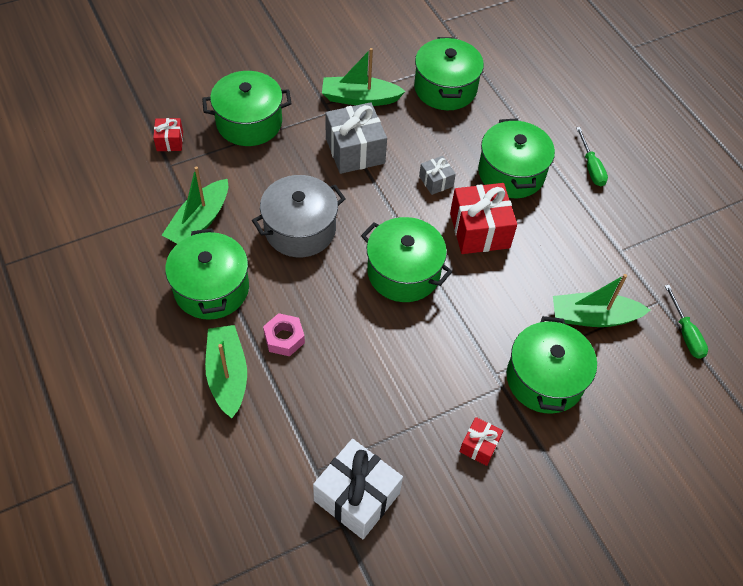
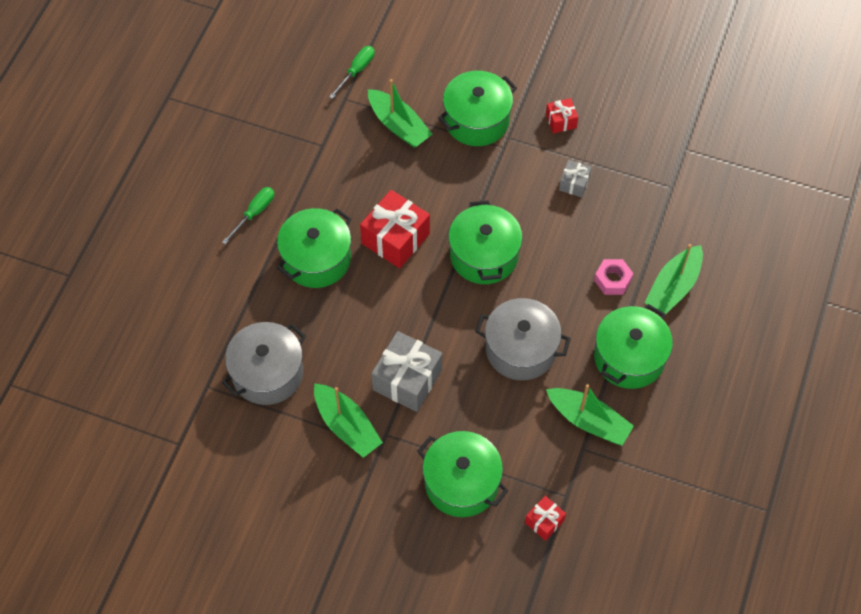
camera: 130 degrees left, 5 degrees up
green boat [162,166,228,244] -> green boat turned 45 degrees clockwise [546,384,634,446]
white gift [313,439,403,539] -> none
green pot [414,37,484,110] -> grey pot [222,322,306,405]
grey gift [419,156,456,195] -> grey gift moved to [559,160,592,197]

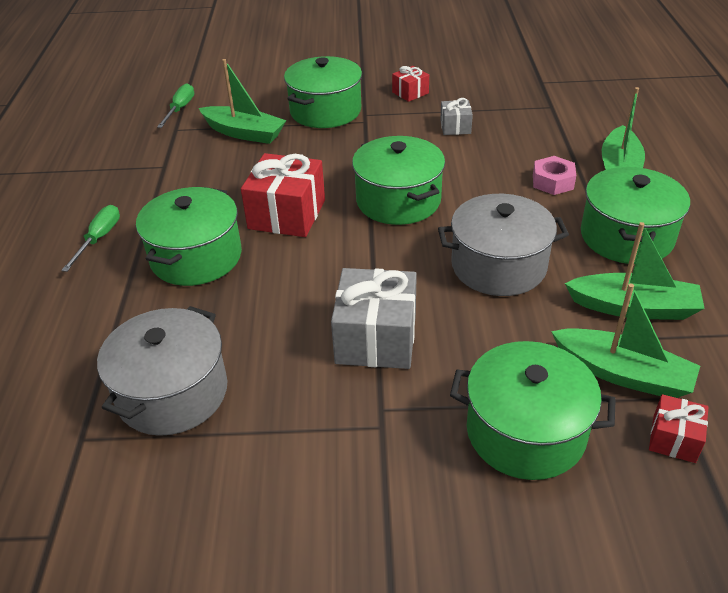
camera: 20 degrees left, 20 degrees down
green boat [314,383,383,458] -> green boat moved to [551,283,700,398]

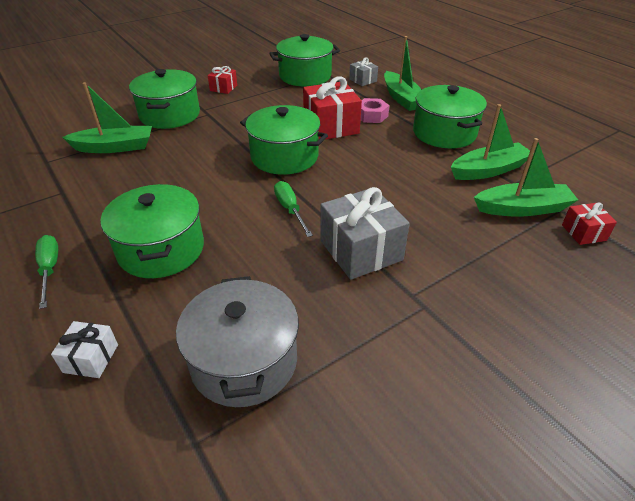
camera: 35 degrees left, 0 degrees up
green screwdriver [157,83,194,128] -> green screwdriver moved to [274,181,313,237]
red gift [241,153,325,237] -> red gift moved to [303,76,362,140]
grey pot [438,194,569,296] -> none
grey gift [440,98,473,135] -> grey gift moved to [349,57,378,86]
green pot [450,341,616,480] -> green pot moved to [269,34,340,86]
none -> white gift [51,321,118,378]

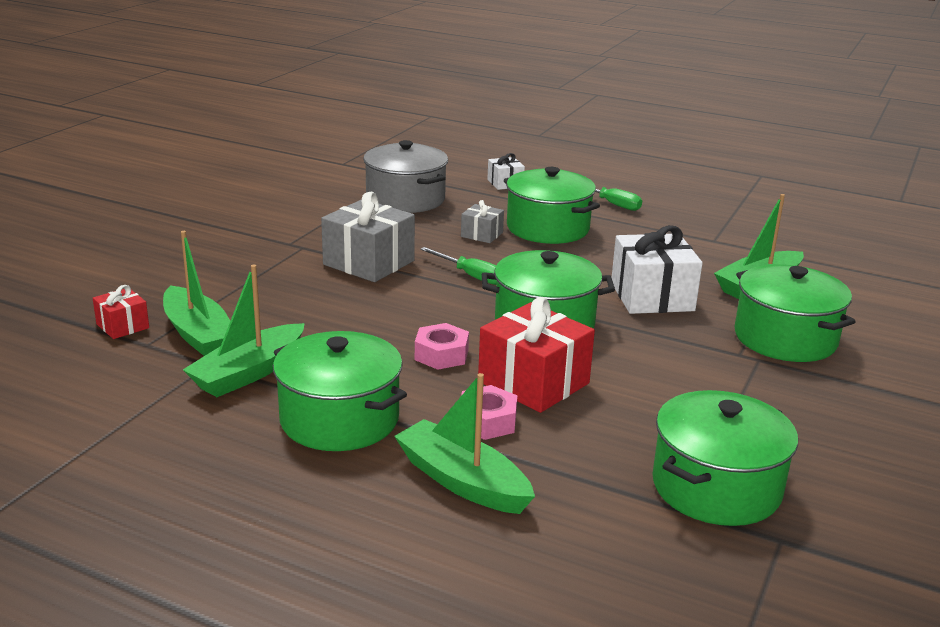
camera: 150 degrees right, 15 degrees down
red gift [208,66,237,94] -> none
grey gift [349,57,378,86] -> grey gift moved to [461,200,504,243]
green boat [474,138,578,217] -> green boat turned 90 degrees counterclockwise [163,231,230,356]
none -> pink nut [415,323,469,370]
none -> white gift [612,225,702,314]

